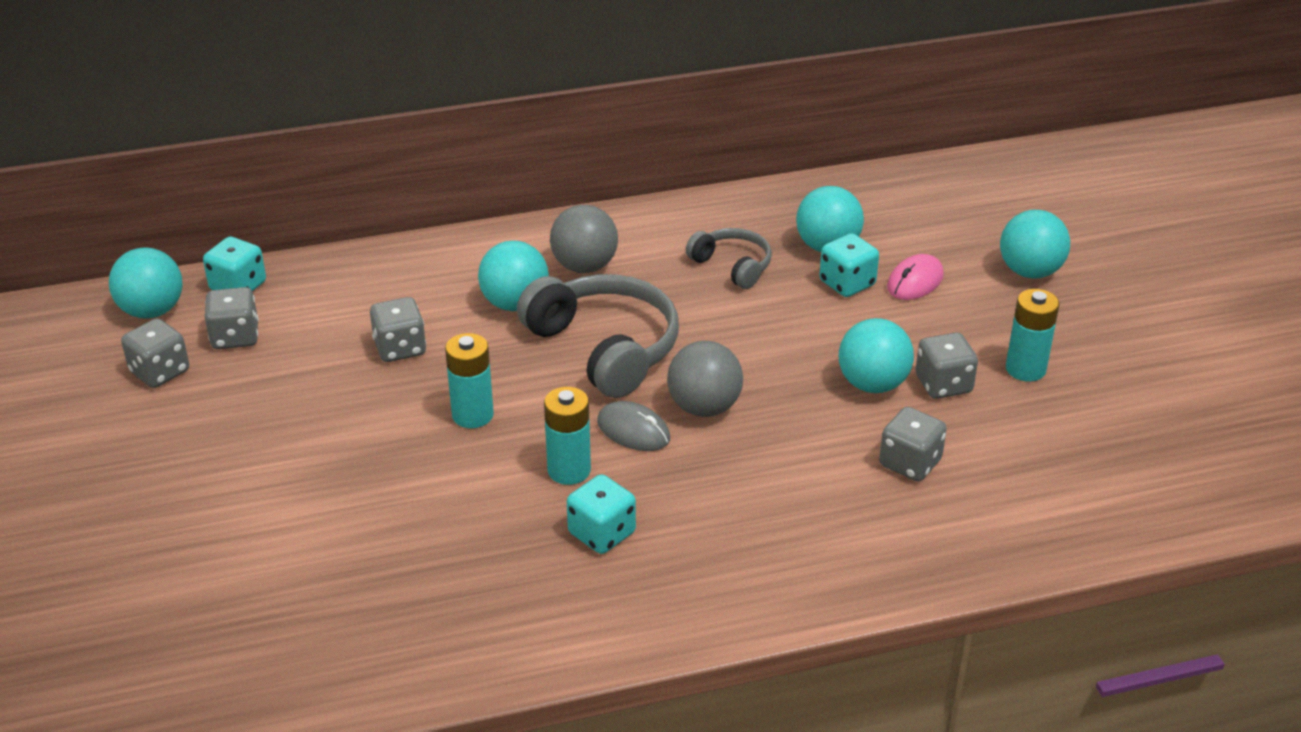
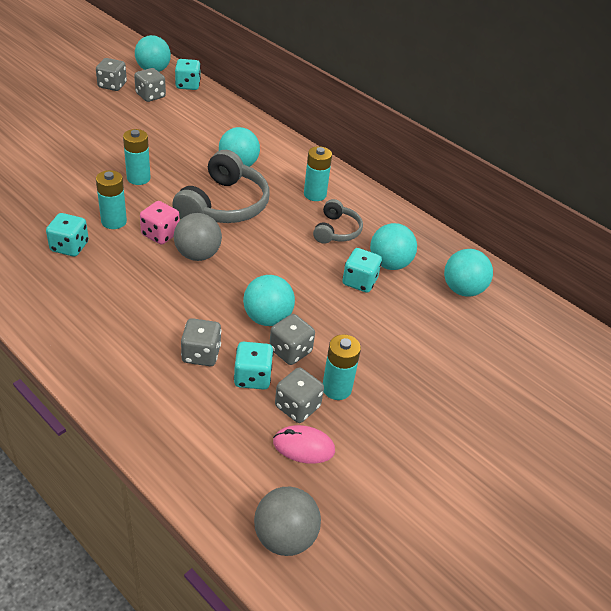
camera: 55 degrees right, 5 degrees up
grey dice [370,297,426,362] -> grey dice moved to [275,368,324,423]
grey ball [550,205,618,273] -> grey ball moved to [254,487,321,556]
grey mouse [597,401,670,451] -> pink dice [140,201,180,245]
pink mouse [887,254,944,300] -> pink mouse moved to [273,425,335,464]
turquoise ball [1000,210,1070,279] -> turquoise ball moved to [444,249,493,297]
none -> turquoise dice [234,342,274,390]
none -> turquoise battery [304,146,332,201]

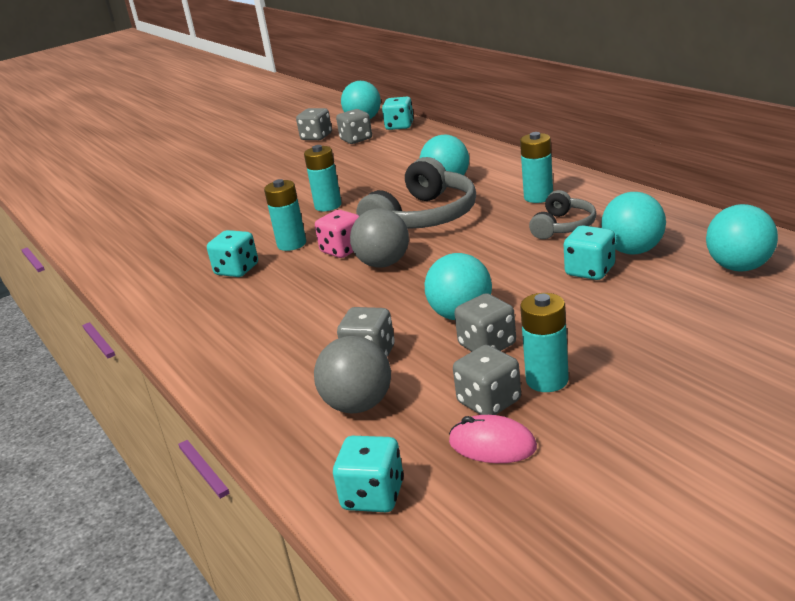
camera: 20 degrees right, 15 degrees down
turquoise dice [234,342,274,390] -> turquoise dice moved to [333,436,404,512]
grey ball [254,487,321,556] -> grey ball moved to [314,336,391,413]

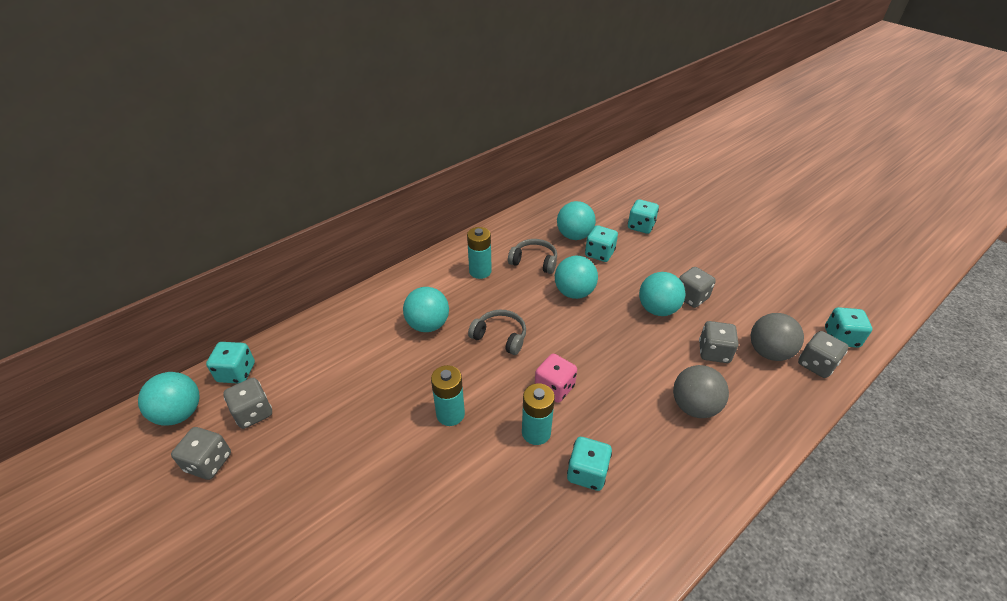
camera: 100 degrees left, 15 degrees up
grey ball [350,208,409,268] -> grey ball moved to [673,365,729,418]
grey headphones [356,157,476,229] -> grey headphones [468,309,526,355], size x0.55
pink mouse [449,415,537,463] -> none
grey dice [453,345,521,415] -> grey dice moved to [798,331,848,378]
turquoise battery [520,293,569,392] -> none
turquoise ball [706,204,778,271] -> turquoise ball moved to [555,256,598,299]
none -> turquoise dice [628,199,659,234]

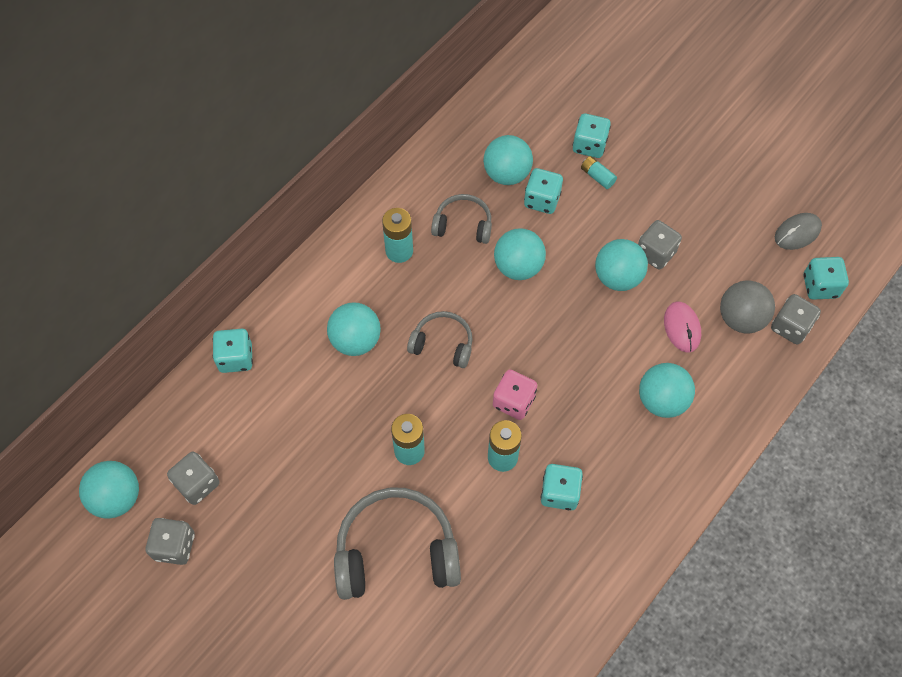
camera: 10 degrees left, 20 degrees up
turquoise dice [206,342,255,383] -> turquoise dice moved to [213,329,253,373]
grey ball [673,365,729,418] -> turquoise ball [639,363,695,418]
grey dice [699,321,738,363] -> pink mouse [664,302,701,352]
none -> grey headphones [334,488,461,600]
none -> turquoise battery [581,156,617,189]
none -> grey mouse [775,213,822,250]

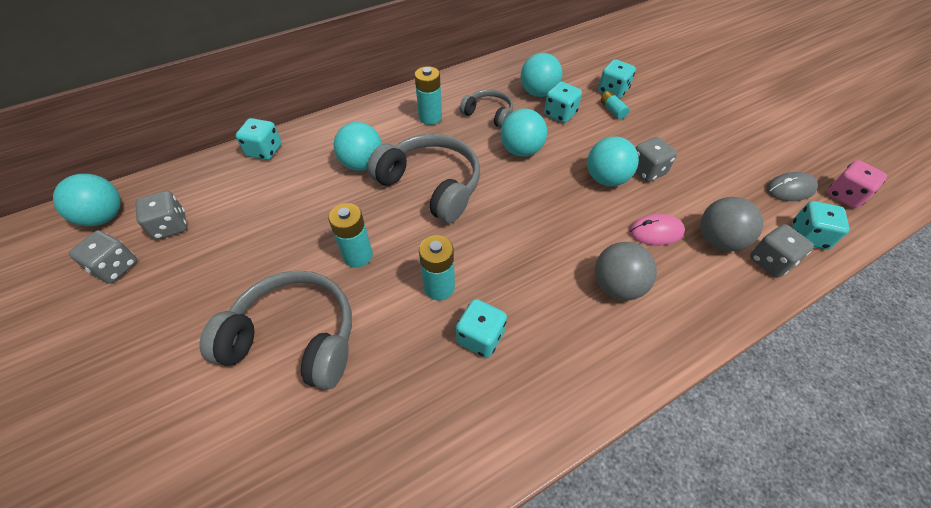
camera: 20 degrees right, 10 degrees down
grey headphones [407,311,473,368] -> grey headphones [367,134,480,223], size x1.80
pink dice [493,369,537,420] -> pink dice moved to [827,160,887,208]
turquoise ball [639,363,695,418] -> grey ball [595,242,657,300]
pink mouse [664,302,701,352] -> pink mouse turned 75 degrees clockwise [629,214,685,245]

